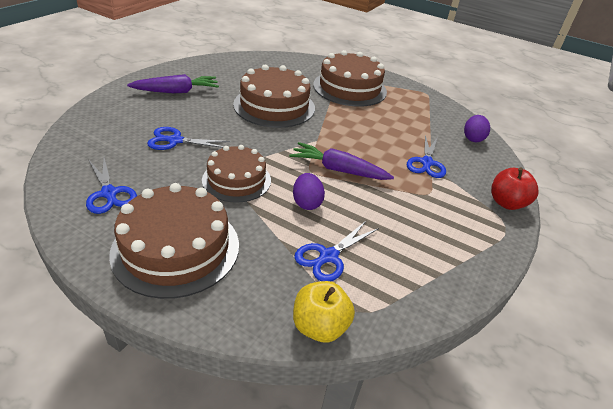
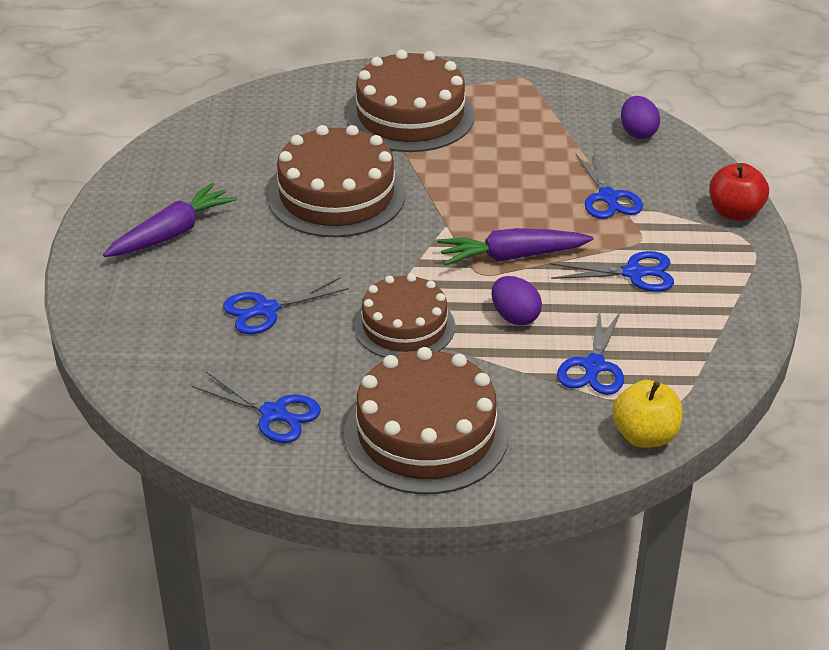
camera: 25 degrees left, 0 degrees up
none -> blue scissors [550,251,674,292]

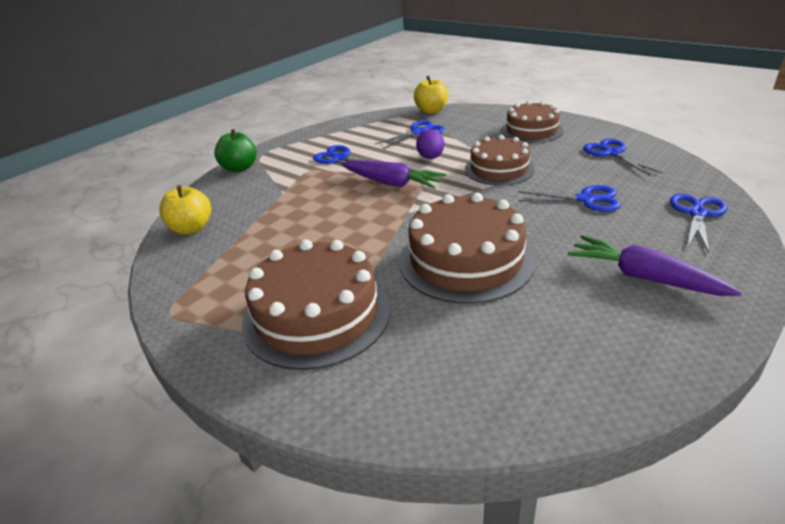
camera: 140 degrees left, 5 degrees down
purple carrot [103,183,237,257] -> purple carrot turned 45 degrees clockwise [568,235,742,296]
brown cake [344,347,509,494] -> brown cake [501,101,563,143], size x0.66
blue scissors [575,151,643,219] -> blue scissors moved to [670,193,728,253]
purple egg [621,96,660,139] -> yellow apple [159,185,211,235]
red apple [709,163,769,221] -> green apple [214,129,257,172]

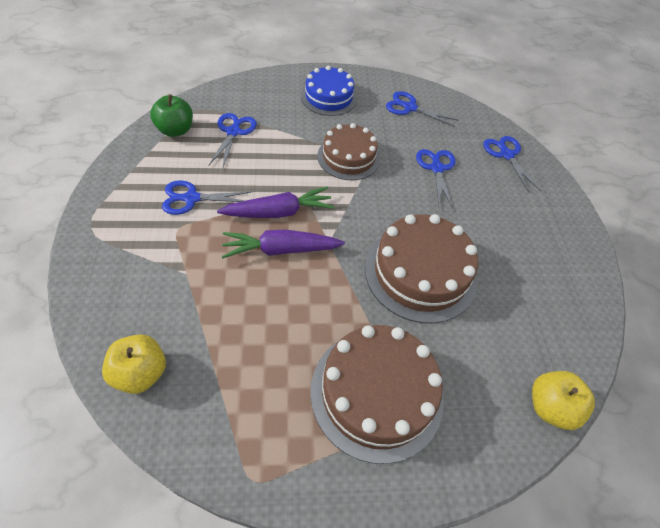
camera: 50 degrees left, 20 degrees up
green apple [214,129,257,172] -> green apple moved to [150,94,193,137]
yellow apple [414,76,448,114] -> yellow apple moved to [532,371,595,430]
purple egg [416,129,445,159] -> none
brown cake [501,101,563,143] -> blue cake [301,66,357,116]
blue scissors [518,185,621,212] -> blue scissors turned 60 degrees counterclockwise [416,149,455,209]
purple carrot [568,235,742,296] -> purple carrot moved to [222,230,345,258]

